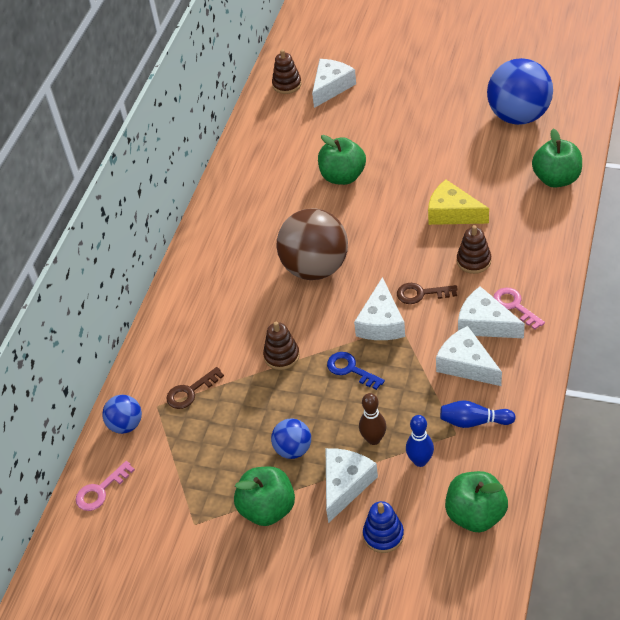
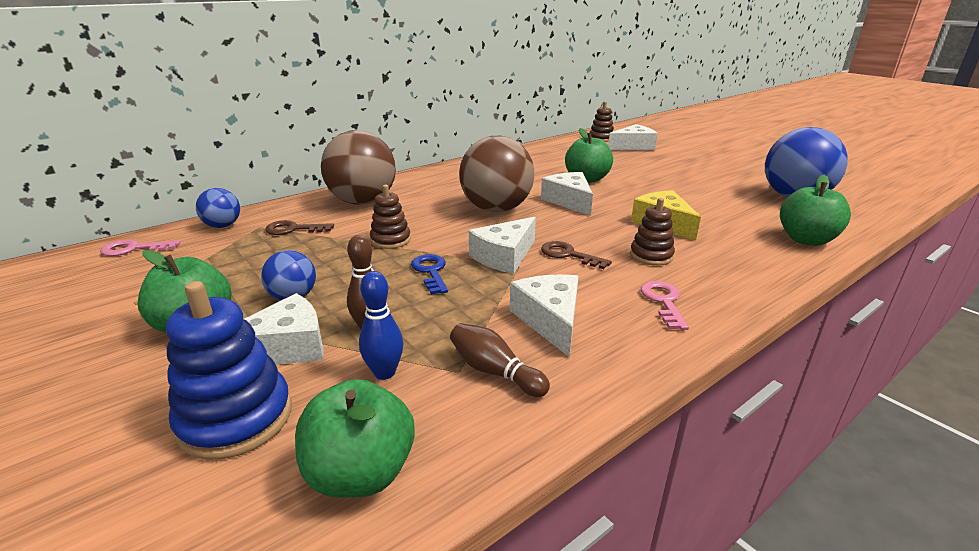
camera: 30 degrees right, 20 degrees down
blue stacking toy [363,501,404,553] -> blue stacking toy [166,281,292,460], size x1.62
blue bowling pin [440,400,516,428] -> brown bowling pin [450,323,550,397]
white cheese [458,286,525,338] -> white cheese moved to [541,172,593,216]
none -> brown ball [321,130,396,205]

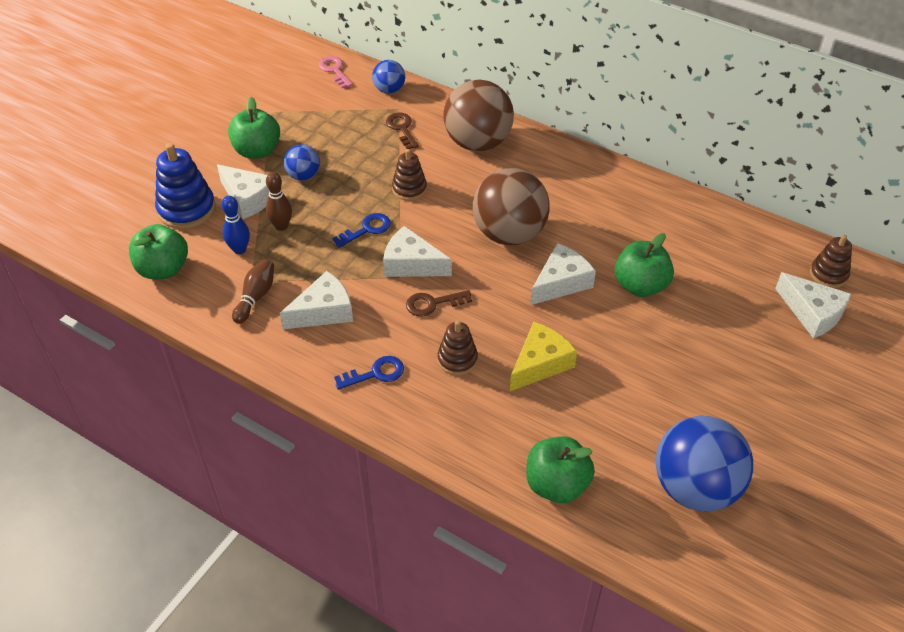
camera: 70 degrees right, 20 degrees up
brown key [541,241,612,269] -> brown key turned 120 degrees counterclockwise [406,290,472,317]
pink key [641,281,689,330] -> blue key [334,356,404,390]

